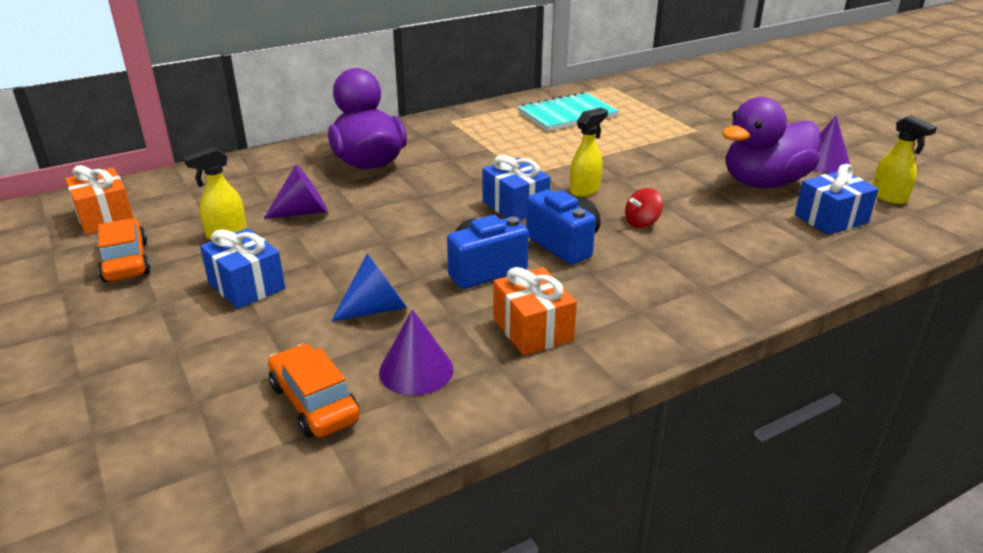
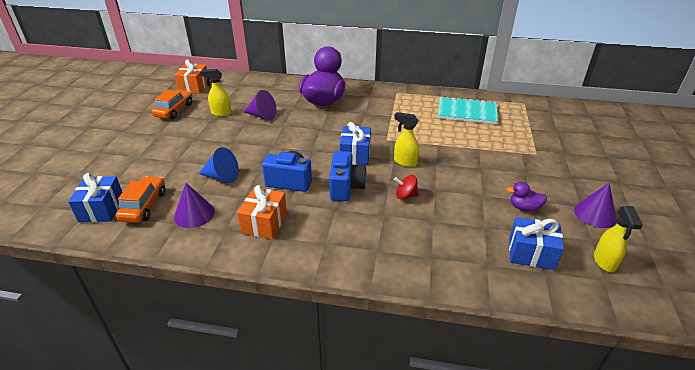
camera: 40 degrees right, 5 degrees up
blue gift [200,228,285,309] -> blue gift moved to [68,173,122,222]
yellow spray bottle [570,108,608,197] -> yellow spray bottle turned 150 degrees counterclockwise [394,112,419,167]
purple duck [722,97,820,188] -> purple duck [507,182,547,212], size x0.43

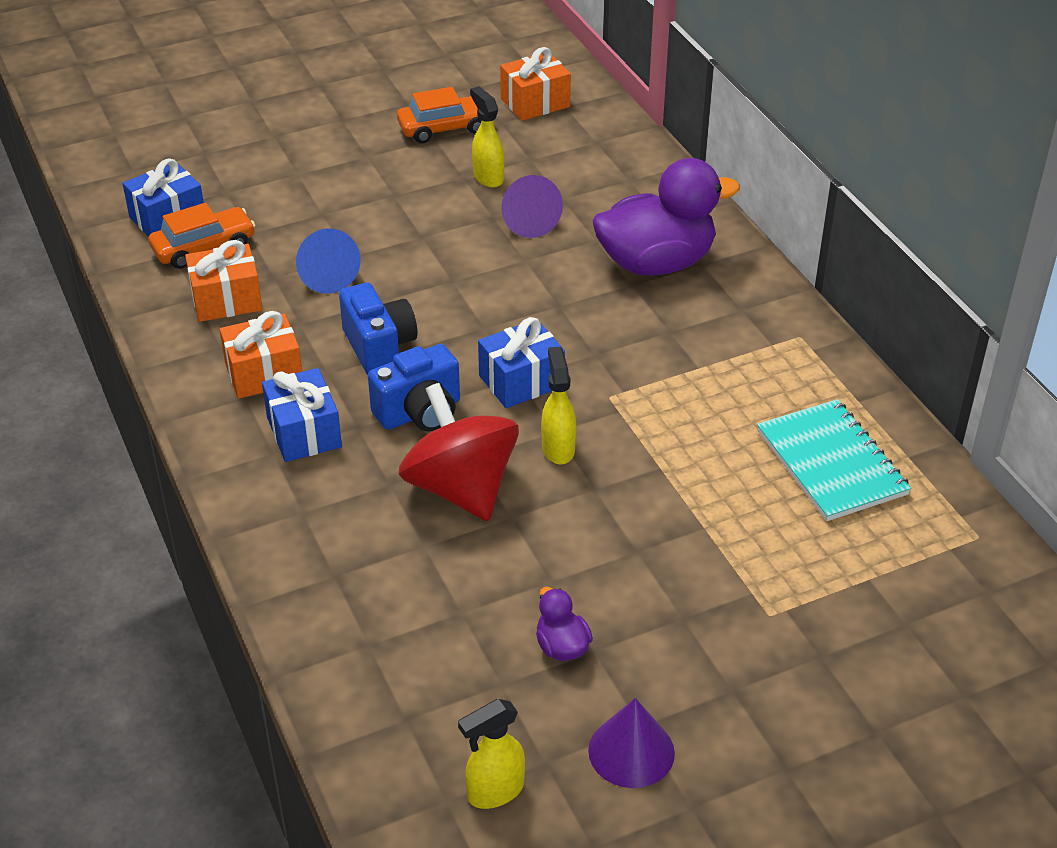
camera: 55 degrees right, 5 degrees up
purple cone [174,183,215,228] -> orange gift [185,240,263,322]
red spinning top [394,175,419,199] -> red spinning top [398,383,519,521], size x2.31
blue gift [509,217,564,270] -> blue gift moved to [262,368,342,462]

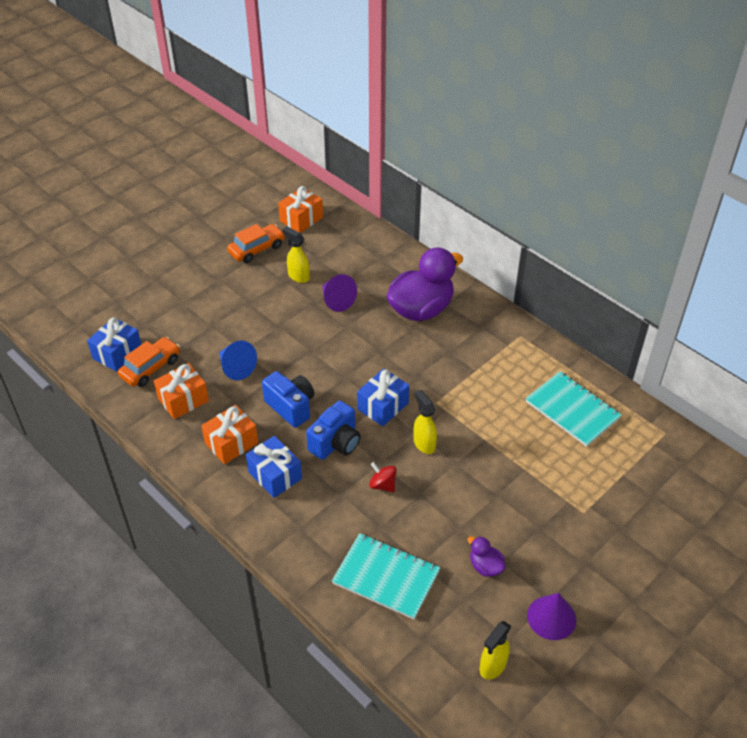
camera: 20 degrees left, 5 degrees up
red spinning top [398,383,519,521] -> red spinning top [369,462,397,492], size x0.43
none -> turquoise notebook [332,533,440,620]

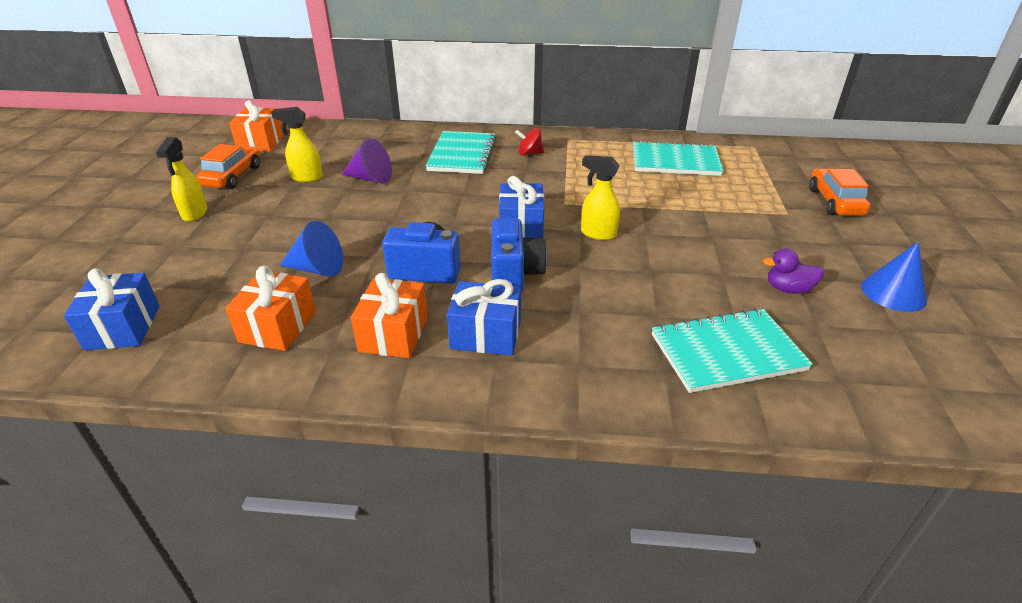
camera: 40 degrees left, 10 degrees down
orange car [118,337,180,387] -> orange car moved to [809,169,870,216]
red spinning top [369,462,397,492] -> red spinning top moved to [515,128,544,156]
purple duck [386,247,463,321] -> turquoise notebook [426,131,496,174]
yellow spray bottle [480,621,511,680] -> yellow spray bottle moved to [156,137,207,222]
purple cone [527,593,576,640] -> blue cone [861,242,927,312]

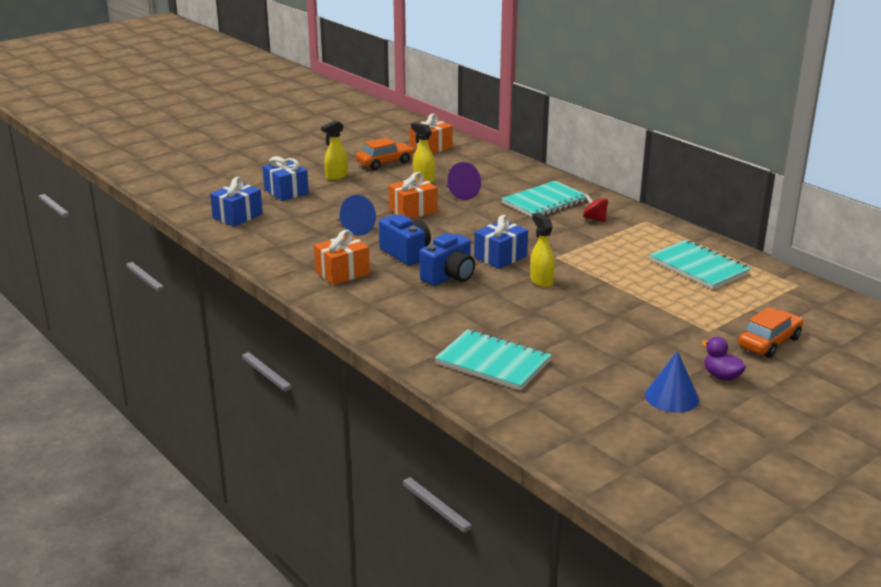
camera: 45 degrees right, 10 degrees down
orange gift [225,266,316,351] -> orange gift moved to [389,172,437,219]
blue gift [447,279,521,356] -> blue gift moved to [262,156,309,201]
purple duck [763,249,824,294] -> purple duck moved to [702,337,746,381]

